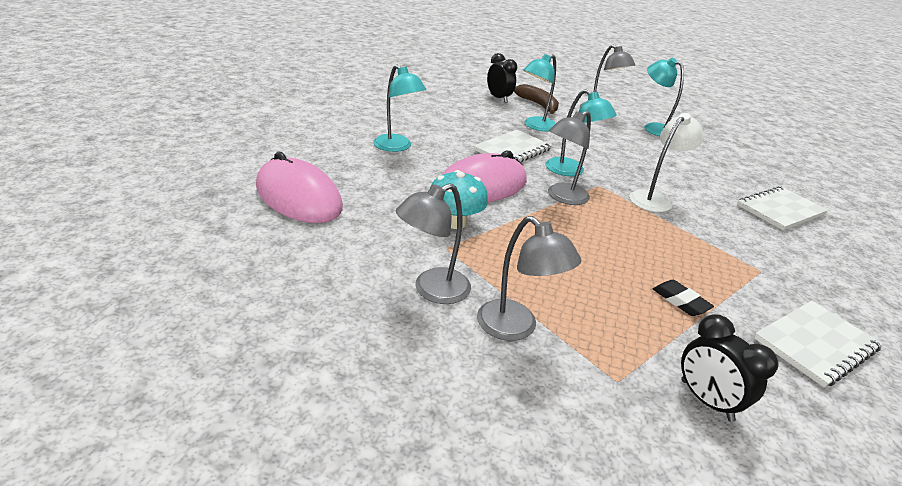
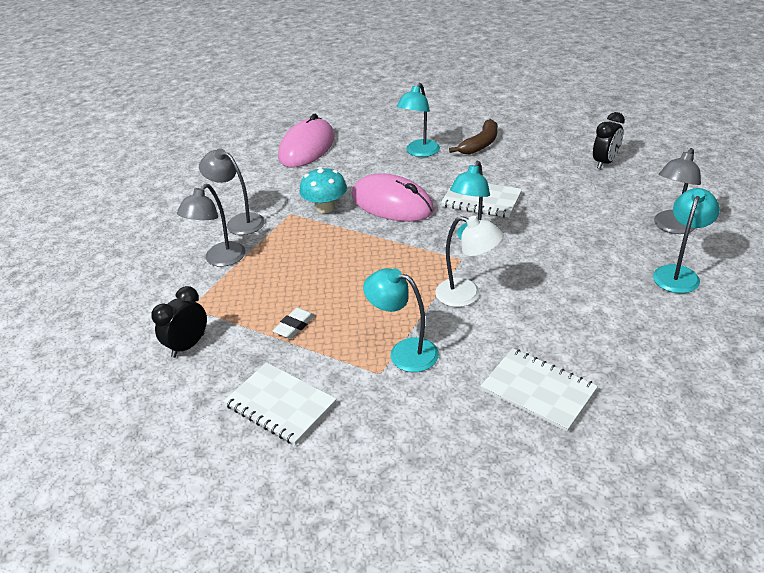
camera: 75 degrees right, 5 degrees up
brown banana [514,84,559,114] -> brown banana moved to [449,119,498,154]
turquoise lamp [523,54,556,131] -> turquoise lamp moved to [363,268,439,372]
grey lamp [548,111,591,205] -> none
black eraser [653,280,714,316] -> white eraser [272,308,315,339]

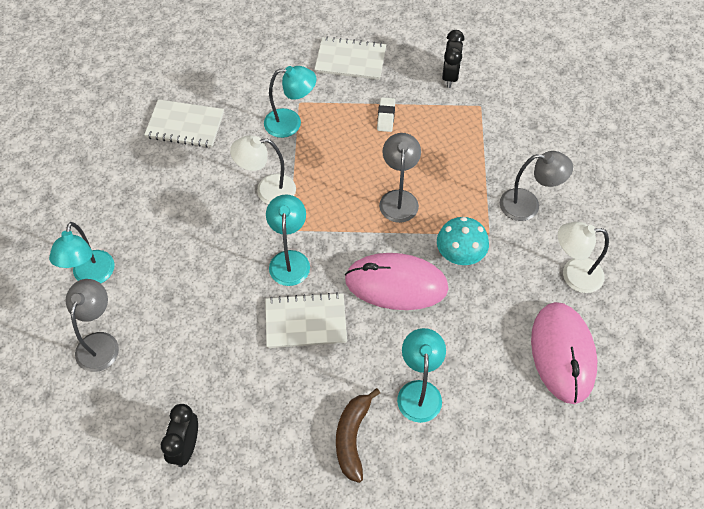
camera: 150 degrees right, 20 degrees up
grey lamp [177,184,246,267] -> grey lamp moved to [379,133,421,223]
none -> white lamp [558,222,609,293]

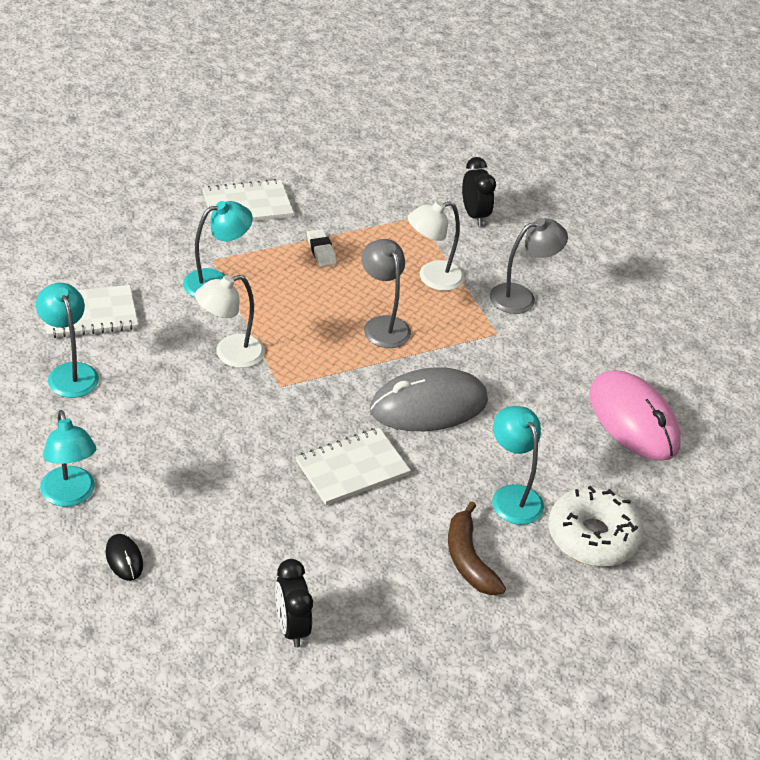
camera: 30 degrees left, 15 degrees down
grey lamp [66,279,119,372] -> black mouse [105,534,143,581]
turquoise lamp [266,194,310,286] -> turquoise lamp moved to [36,283,99,398]
pink mouse [345,253,448,310] -> grey mouse [370,367,488,431]
turquoise mushroom [437,217,489,265] -> none
black clock [442,30,464,88] -> black clock moved to [462,157,496,226]
white lamp [558,222,609,293] -> white lamp moved to [408,201,464,291]
none -> white donut [549,486,643,567]

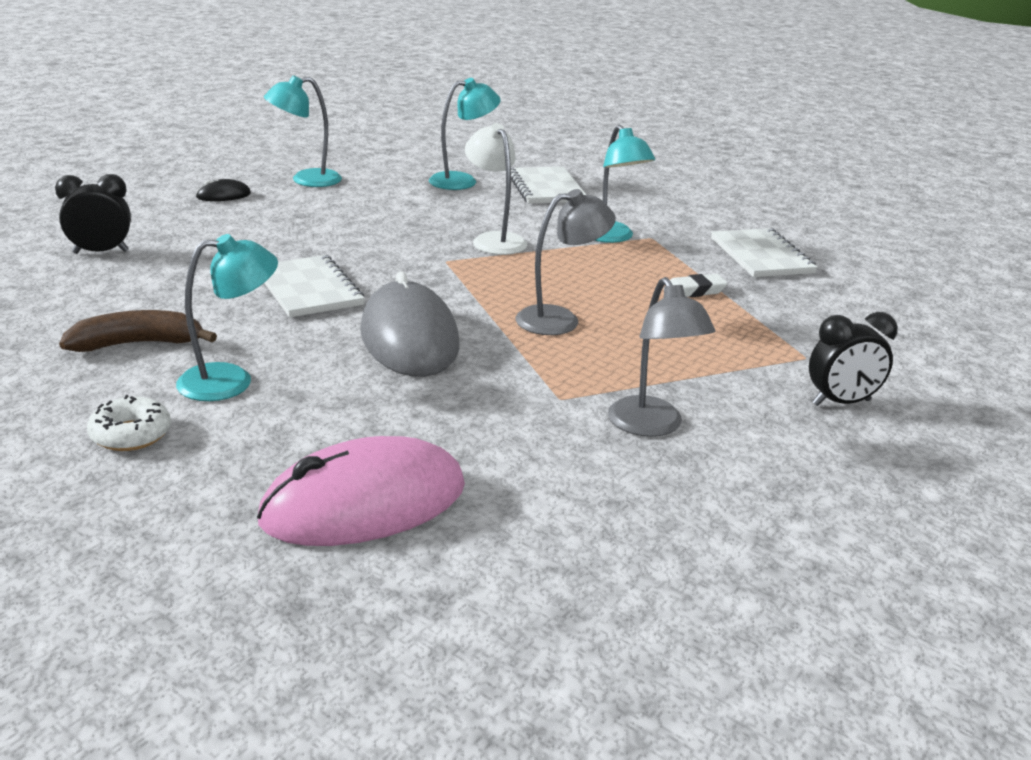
camera: 95 degrees right, 15 degrees down
white lamp [408,201,464,291] -> none
white donut [549,486,643,567] -> white donut [87,395,171,451], size x0.56

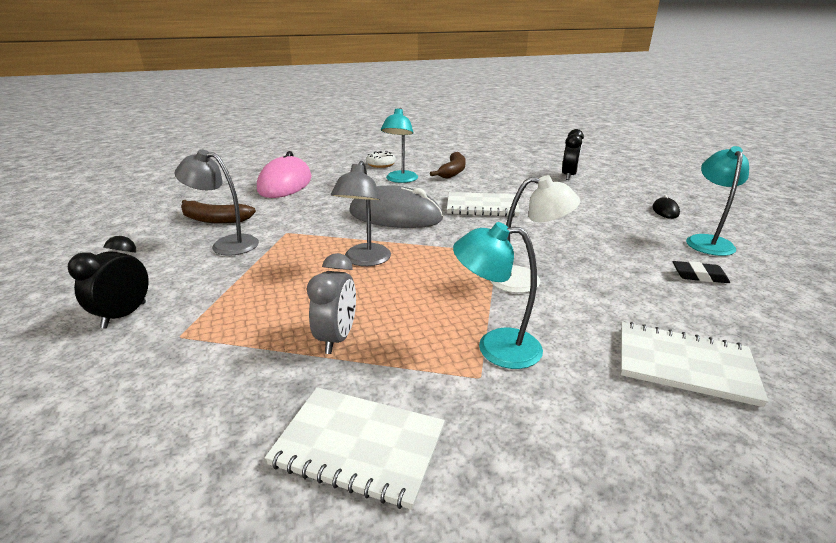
camera: 125 degrees right, 0 degrees up
turquoise lamp [429,78,501,190] -> none
white eraser [663,274,728,297] -> grey clock [307,253,356,354]
none -> brown banana [181,200,256,224]
none -> black eraser [673,261,730,283]

